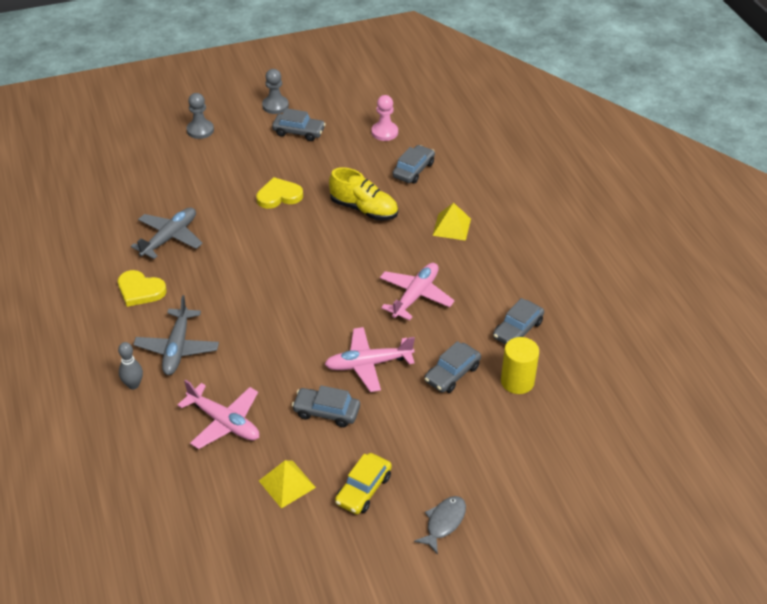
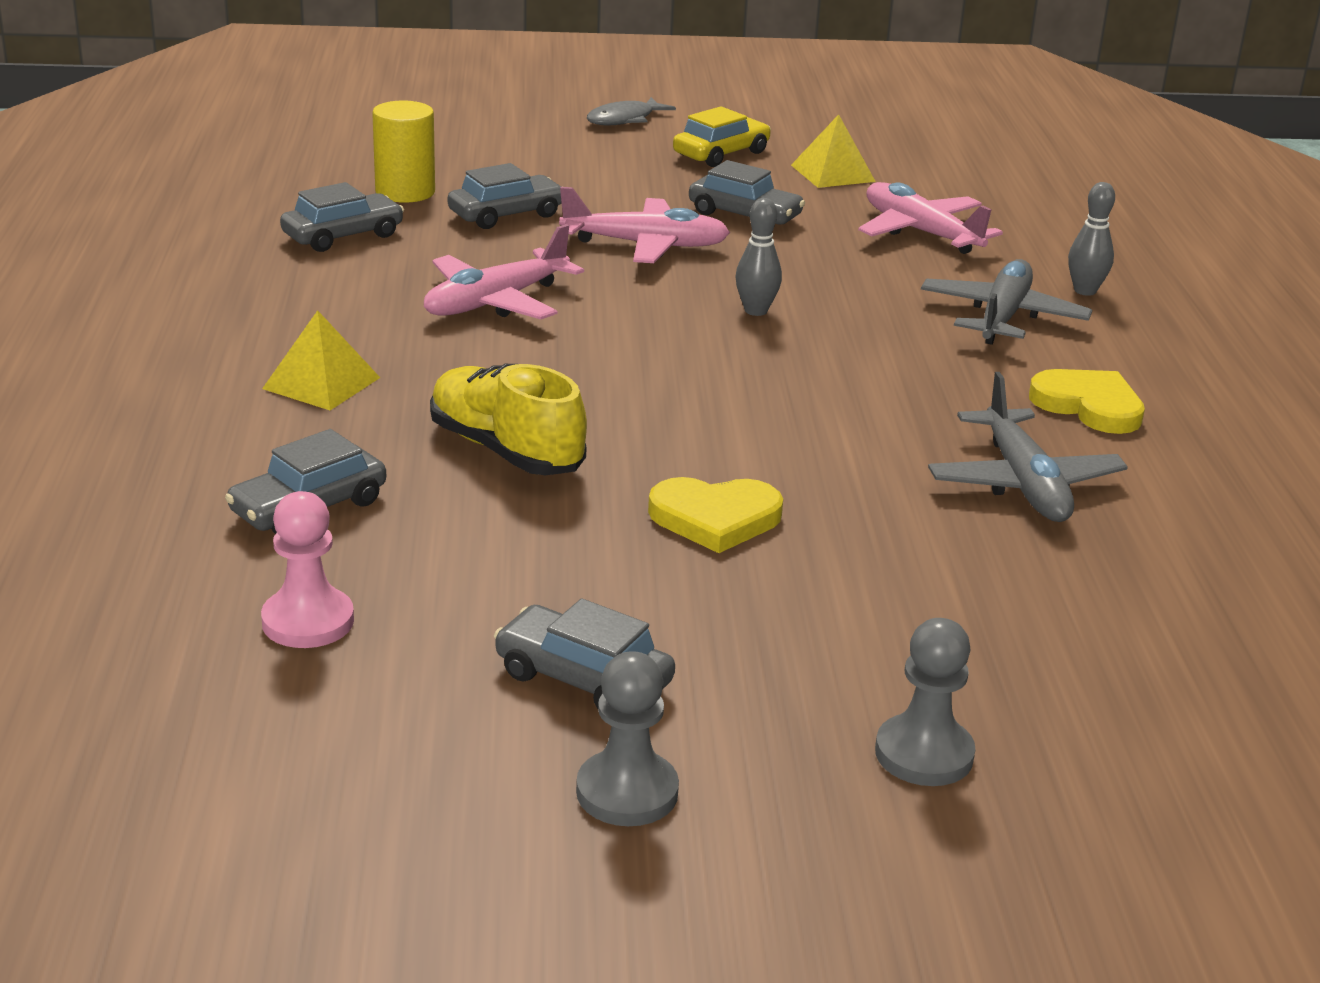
camera: 165 degrees left, 15 degrees down
grey plane [131,208,203,259] -> grey plane turned 60 degrees counterclockwise [928,372,1128,522]
none -> grey bowling pin [736,198,782,316]

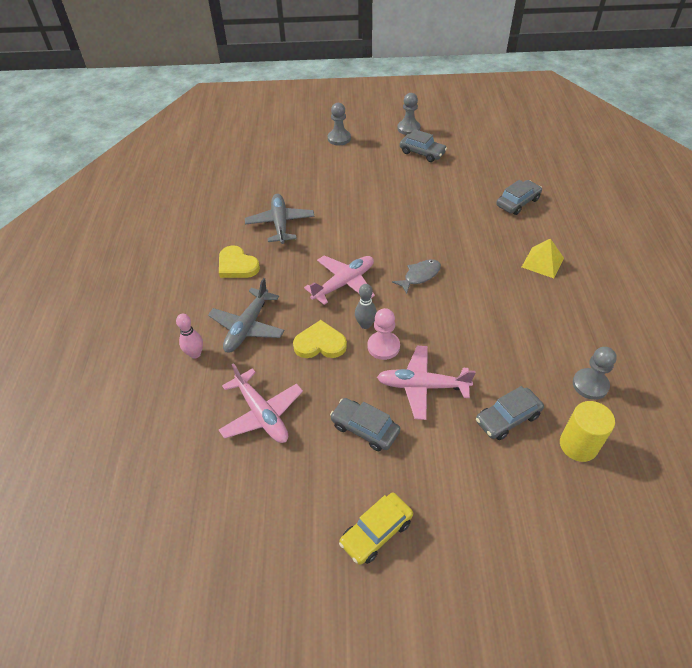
camera: 175 degrees left, 20 degrees up
pink pawn [261,491,354,648] -> pink pawn moved to [368,308,400,360]
grey car [280,182,404,252] -> grey pawn [573,347,617,400]
pink plane [424,224,584,320] -> pink plane moved to [304,256,375,305]
yellow shoe [430,364,587,475] -> none
grey fish [587,97,676,126] -> grey fish moved to [392,259,441,294]
yellow heart [648,477,783,553] -> yellow heart moved to [293,320,347,358]
yellow pyramid [791,114,876,188] -> none
grey bowling pin [1068,182,1115,296] -> pink bowling pin [176,314,203,359]

